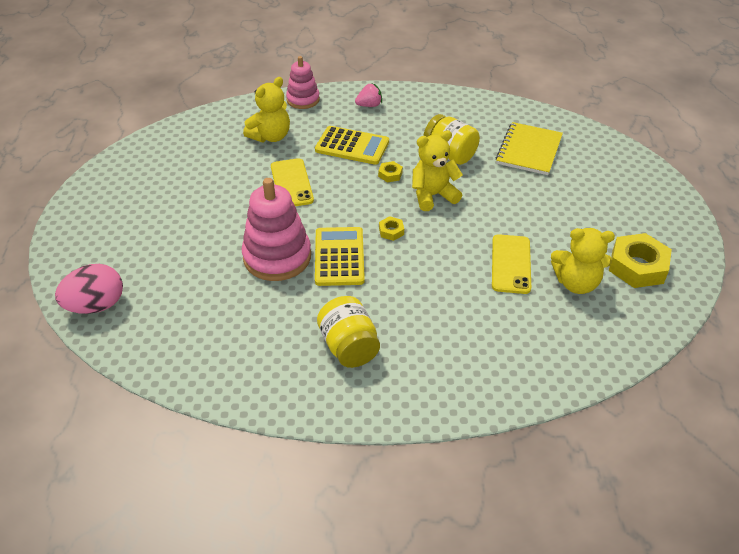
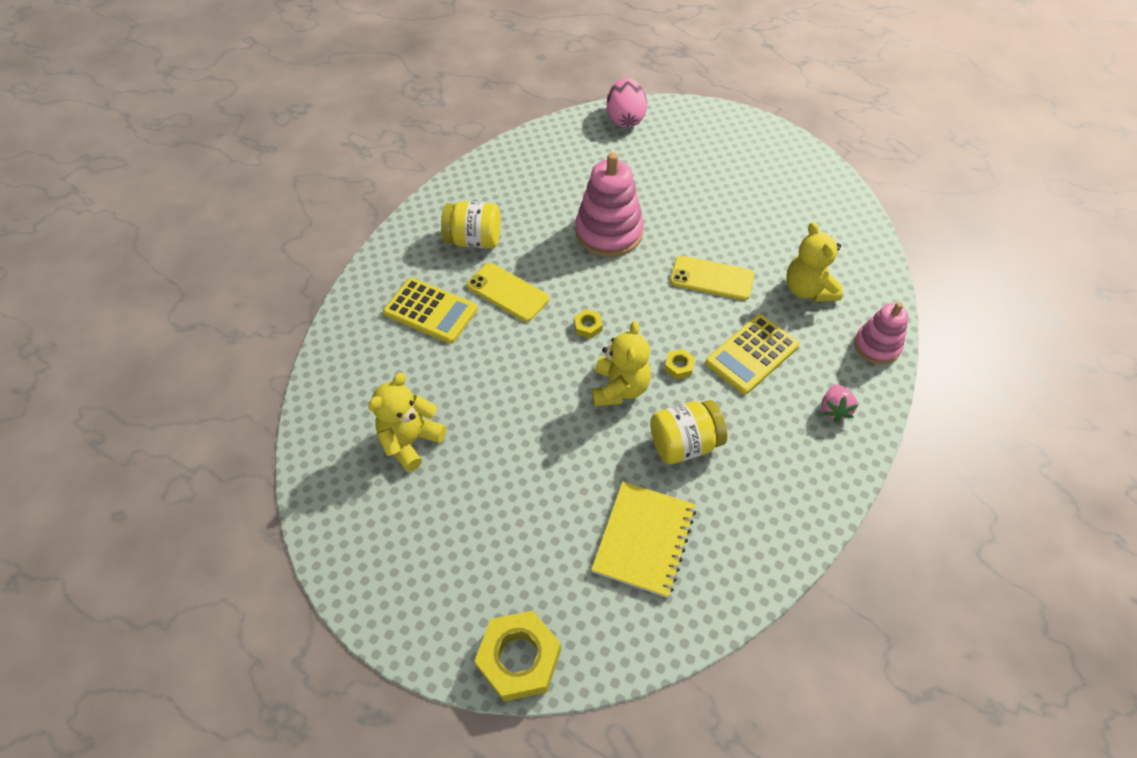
camera: 120 degrees right, 10 degrees up
yellow calculator [315,227,365,286] -> yellow calculator moved to [383,278,478,344]
yellow phone [492,234,531,294] -> yellow phone moved to [467,263,549,322]
yellow notebook [496,122,563,175] -> yellow notebook turned 60 degrees clockwise [591,481,696,598]
yellow nut [609,233,672,288] -> yellow nut moved to [474,610,561,702]

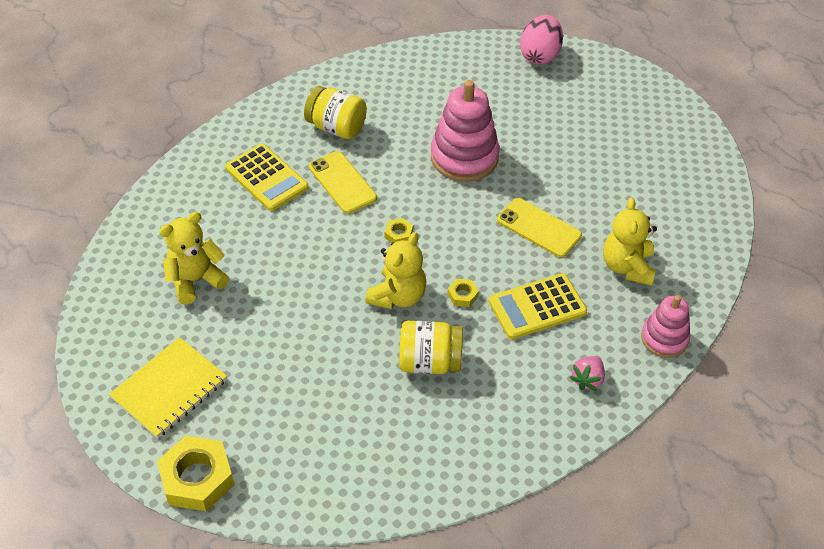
camera: 20 degrees right, 5 degrees down
yellow notebook [591,481,696,598] -> yellow notebook moved to [109,337,227,439]

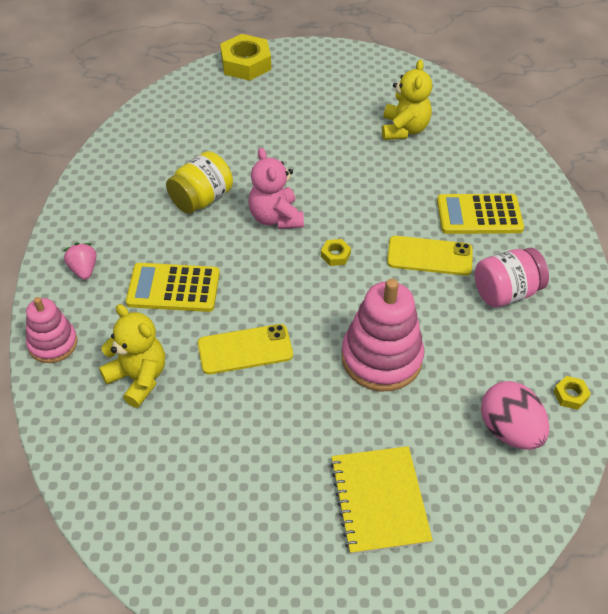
camera: 130 degrees right, 0 degrees up
yellow notebook [109,337,227,439] -> yellow notebook moved to [330,446,433,555]
yellow jar [304,86,367,139] -> pink jar [475,248,549,307]
yellow teddy bear [365,232,426,309] -> pink teddy bear [248,148,304,229]
yellow nut [447,279,479,307] -> yellow nut moved to [553,376,591,410]
yellow calculator [489,273,587,339] -> yellow calculator turned 105 degrees counterclockwise [126,263,220,312]
pink egg [520,15,563,64] -> pink egg moved to [481,381,549,450]

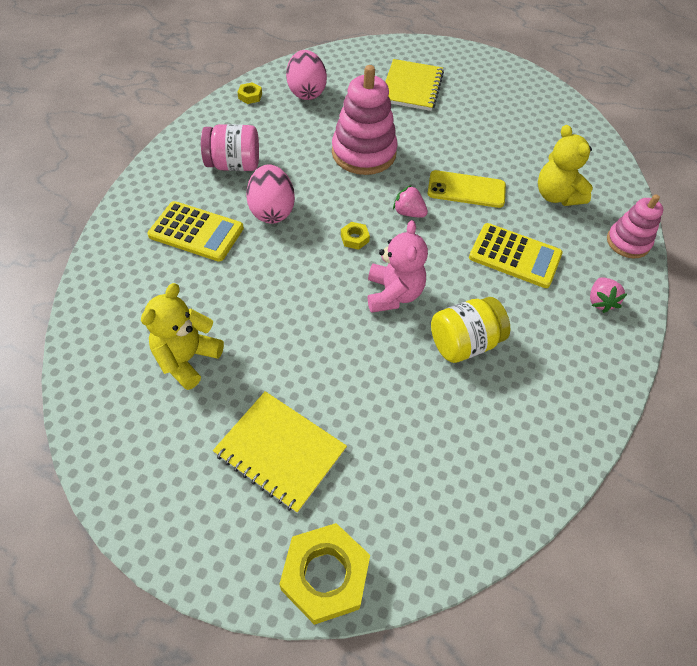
camera: 160 degrees left, 5 degrees up
yellow phone [387,236,473,276] -> pink egg [246,164,295,224]
none -> yellow notebook [213,391,347,513]
none -> pink strawberry [393,185,428,218]

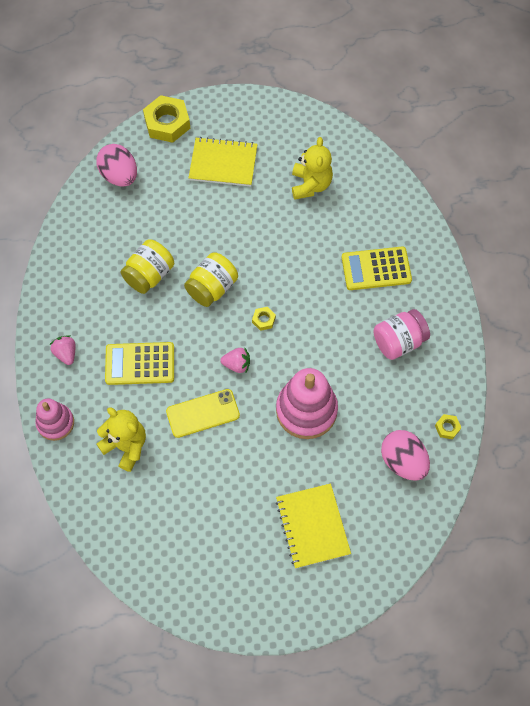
camera: 155 degrees right, 10 degrees up
pink egg [246,164,295,224] -> pink egg moved to [96,144,137,186]
pink teddy bear [368,220,428,313] -> yellow jar [184,253,238,307]

